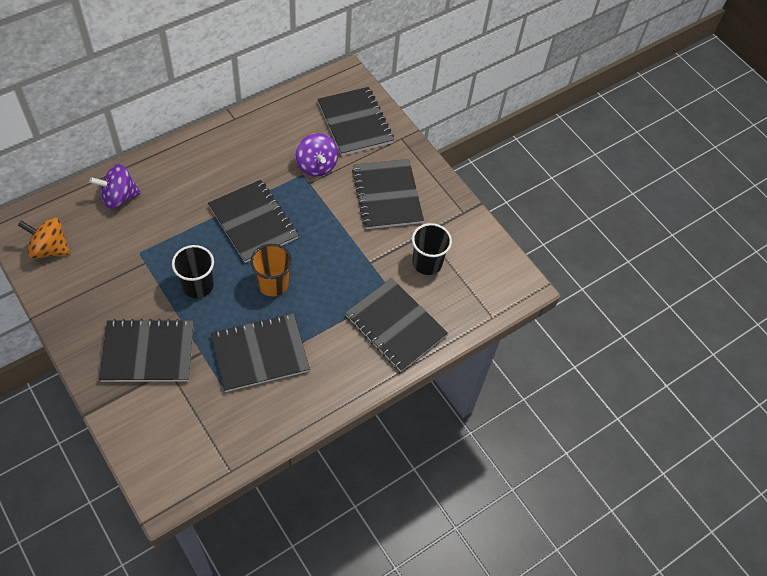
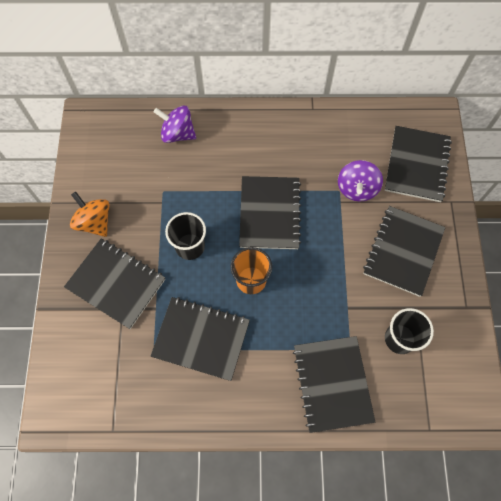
camera: 40 degrees right, 10 degrees up
orange spinning top [18,218,70,259] -> orange spinning top moved to [70,192,109,237]

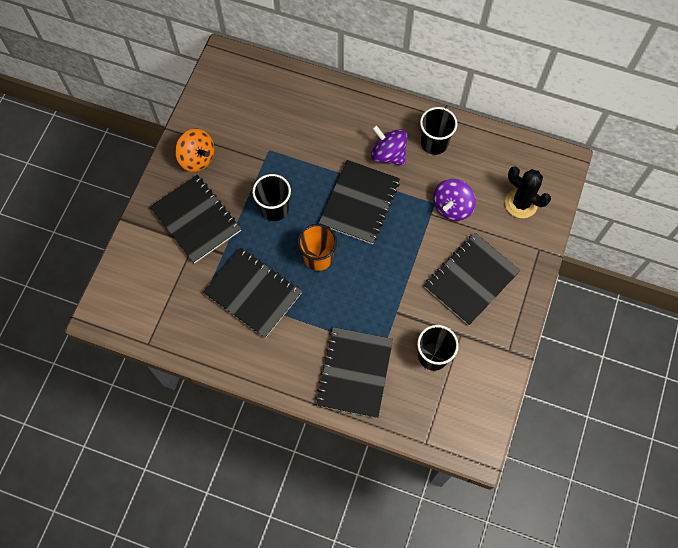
camera: 20 degrees right, 0 degrees up
orange spinning top [70,192,109,237] -> orange spinning top turned 150 degrees clockwise [175,129,214,172]
purple spinning top [154,106,196,143] -> purple spinning top moved to [371,125,407,166]
black notebook [385,126,452,202] -> black cactus [505,166,551,218]
none -> black cup [420,107,457,155]

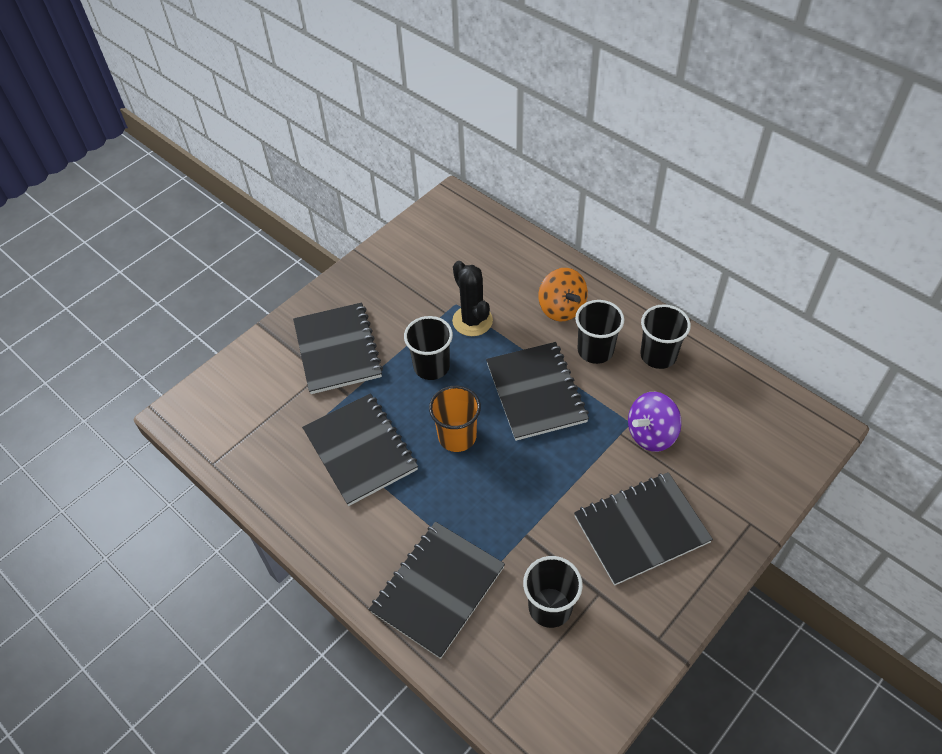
camera: 25 degrees right, 15 degrees down
orange spinning top [175,129,214,172] -> orange spinning top moved to [538,268,588,321]
black notebook [319,160,400,244] -> black notebook turned 60 degrees counterclockwise [486,342,589,441]
purple spinning top [371,125,407,166] -> black cup [575,300,624,364]
black cactus [505,166,551,218] -> black cactus moved to [452,261,493,336]

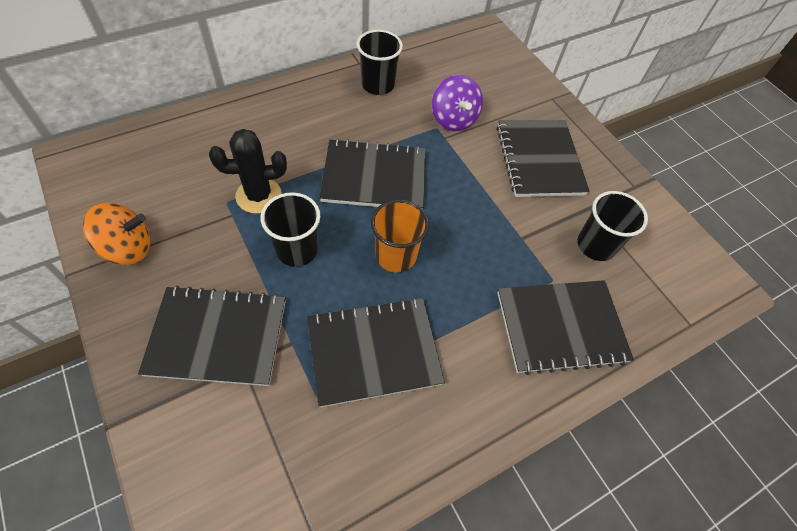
camera: 80 degrees left, 5 degrees up
black notebook [369,522,505,659] -> black notebook turned 60 degrees counterclockwise [498,280,634,375]
orange spinning top [538,268,588,321] -> orange spinning top moved to [83,203,150,265]
black cup [575,300,624,364] -> none

